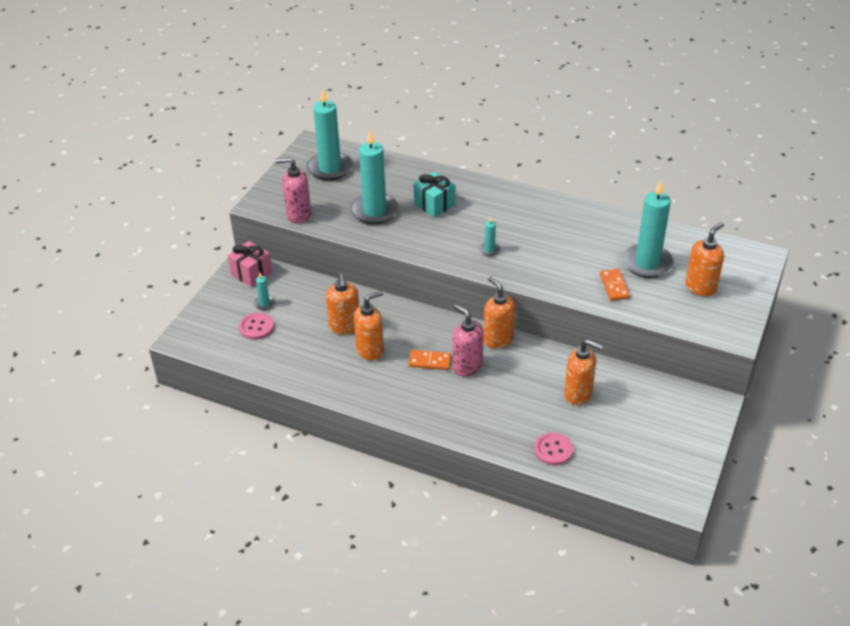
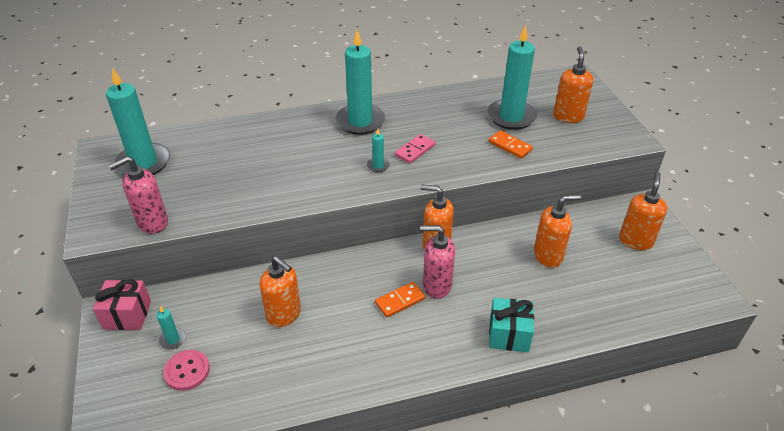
camera: 40 degrees left, 0 degrees up
turquoise candle [351,130,399,225] -> turquoise candle moved to [335,30,385,135]
orange soap dispenser [354,291,384,361] -> orange soap dispenser moved to [619,172,667,250]
turquoise gift [413,172,455,218] -> turquoise gift moved to [489,298,534,352]
pink button [534,433,573,466] -> none
none -> pink domino [395,134,435,164]

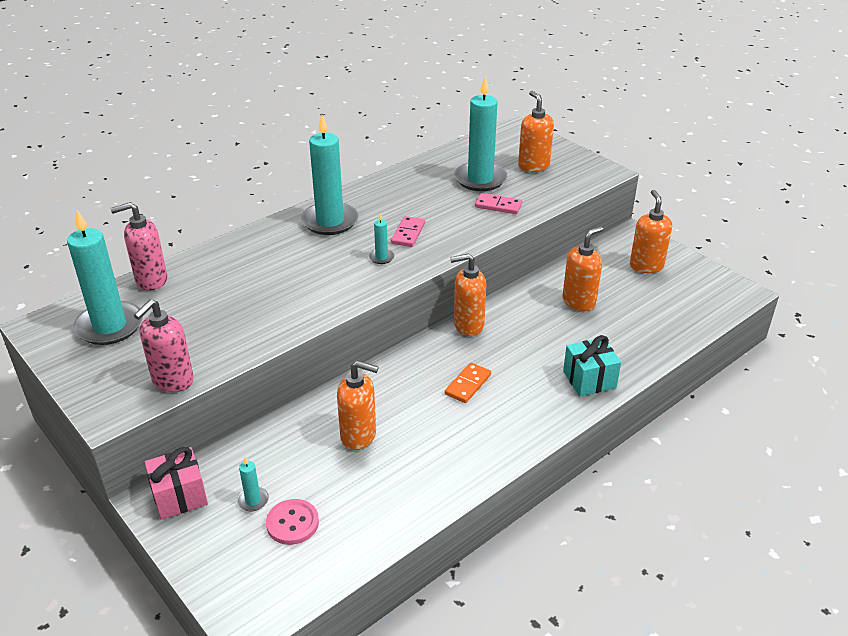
camera: 25 degrees left, 5 degrees down
pink soap dispenser [420,225,455,299] -> pink soap dispenser moved to [111,202,167,291]
orange domino [489,130,533,159] -> pink domino [475,193,522,214]

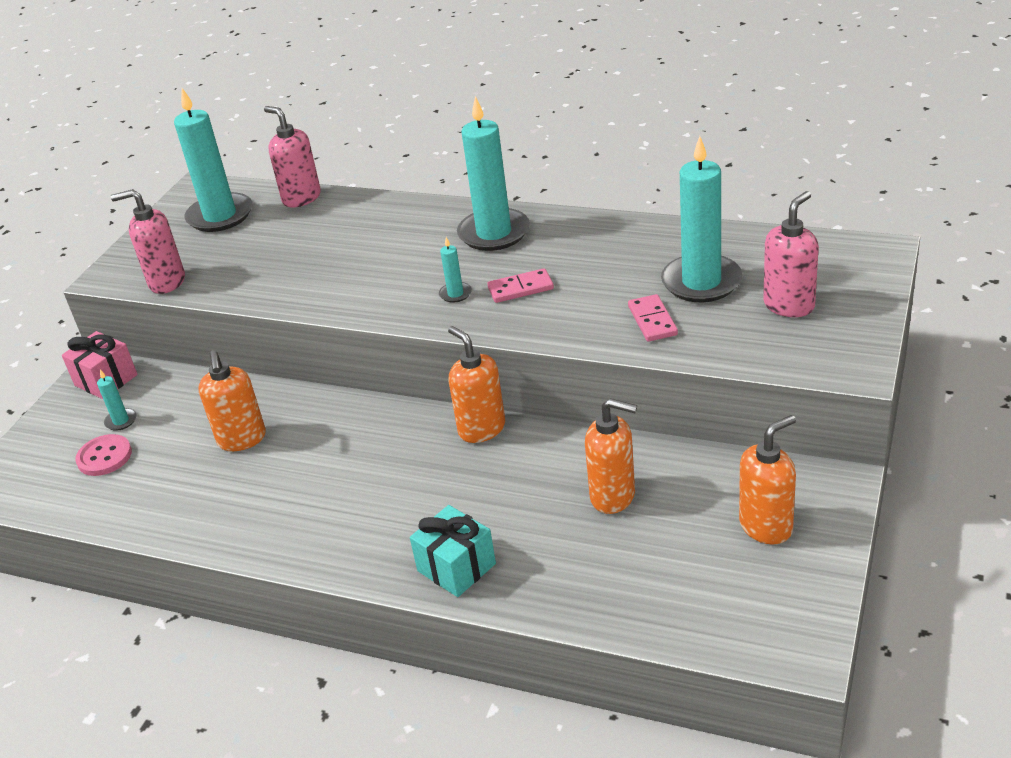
camera: 65 degrees right, 0 degrees up
orange domino [445,363,491,403] -> none
orange soap dispenser [518,91,554,172] -> pink soap dispenser [763,191,819,317]

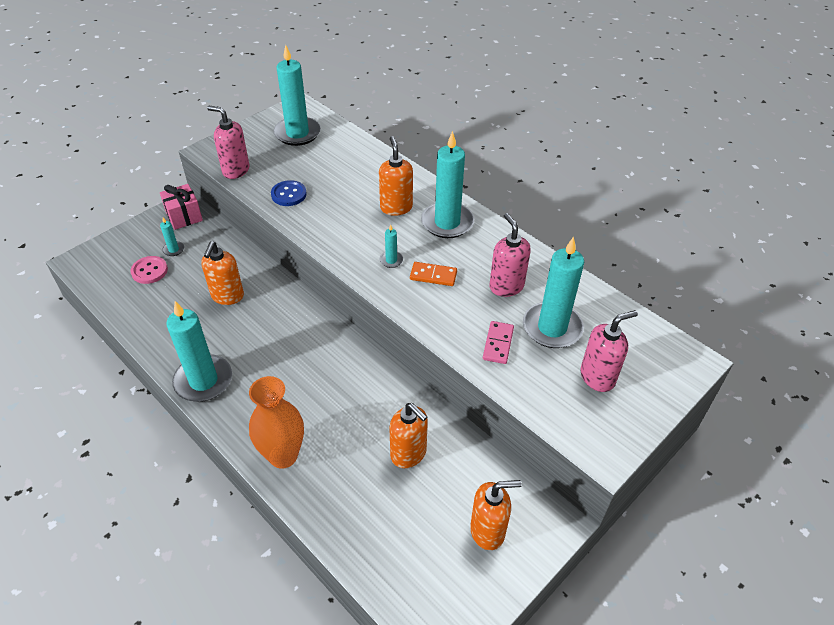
camera: 20 degrees right, 10 degrees up
pink soap dispenser [264,106,321,208] -> pink soap dispenser moved to [489,213,531,297]
turquoise gift [410,505,496,597] -> orange vase [249,376,304,469]
orange soap dispenser [448,326,505,443] -> orange soap dispenser moved to [379,136,413,216]
pink domino [487,268,554,303] -> orange domino [410,262,457,286]
none -> turquoise candle [166,301,232,402]
none -> blue button [271,180,307,206]

